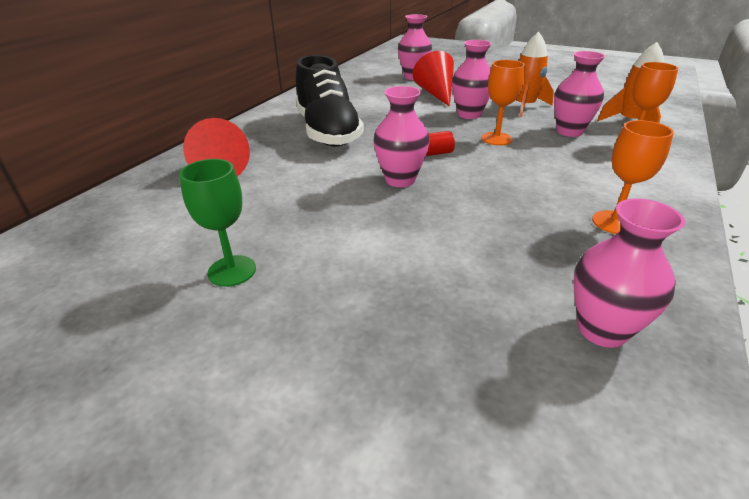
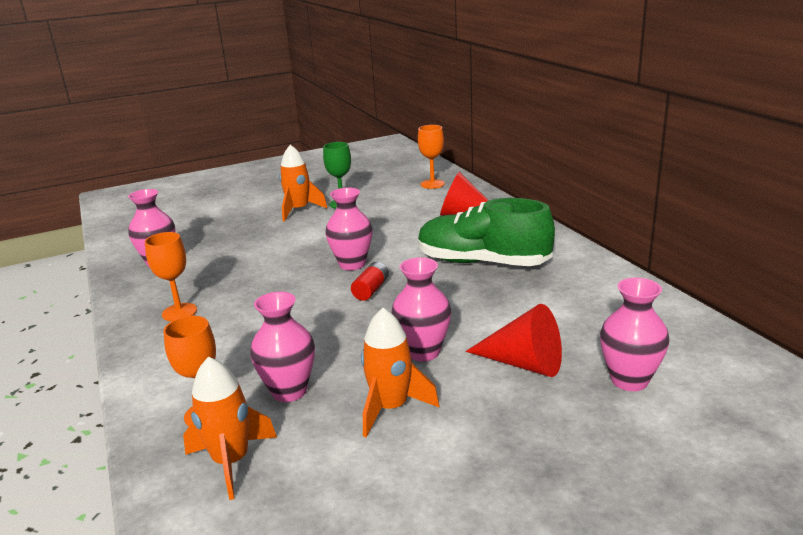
camera: 130 degrees right, 10 degrees down
black shoe [296,55,364,147] -> green shoe [418,198,555,266]
orange goblet [481,60,525,145] -> orange goblet moved to [418,125,445,189]
none -> orange rocket [279,145,328,221]

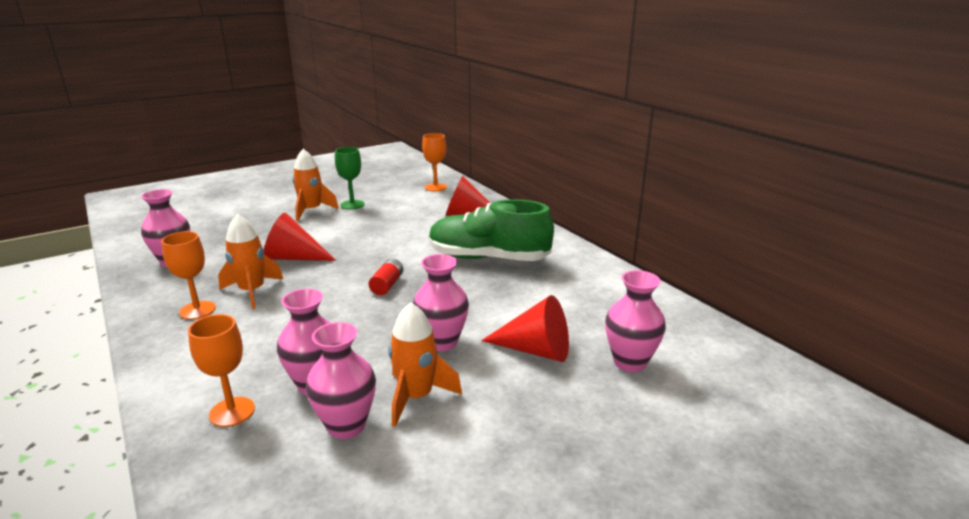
camera: 10 degrees left, 0 degrees up
orange rocket [183,357,277,500] -> orange rocket moved to [218,214,283,309]
pink vase [325,188,373,270] -> pink vase moved to [306,322,376,439]
none -> red cone [264,213,336,261]

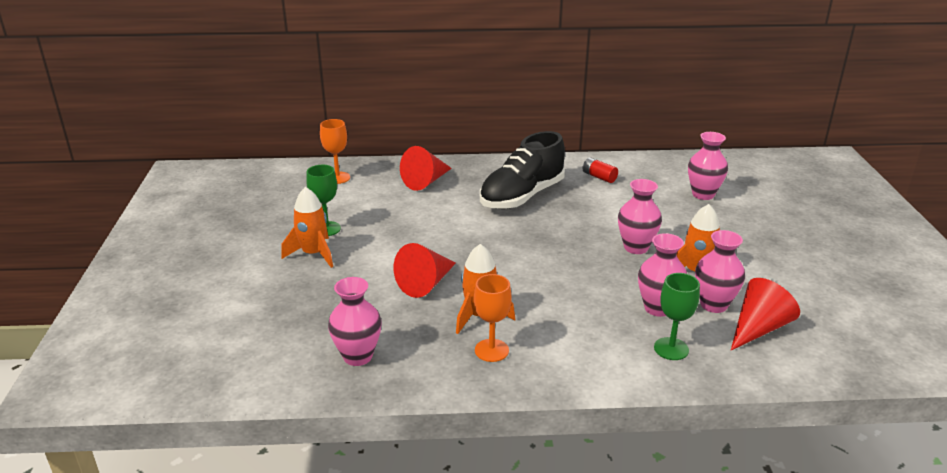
camera: 60 degrees left, 5 degrees up
orange goblet [188,314,255,427] -> green goblet [654,273,700,360]
red battery [369,258,403,295] -> red battery moved to [582,157,618,183]
green shoe [429,199,554,261] -> black shoe [480,131,565,209]
red cone [481,295,569,362] -> red cone moved to [731,278,800,350]

